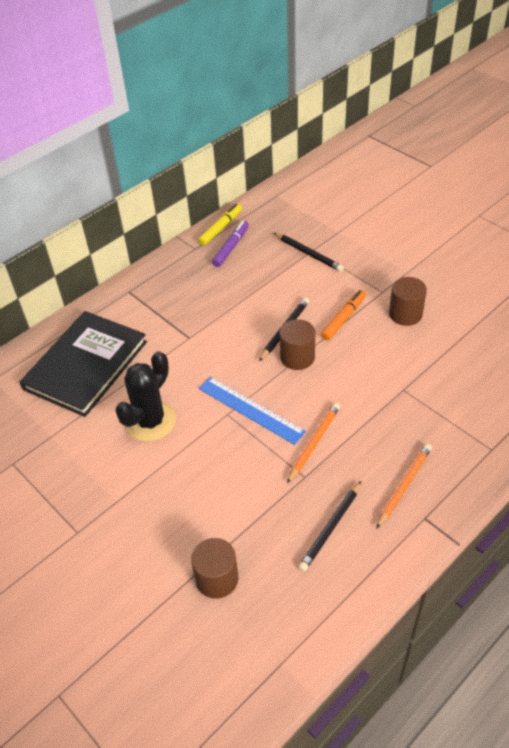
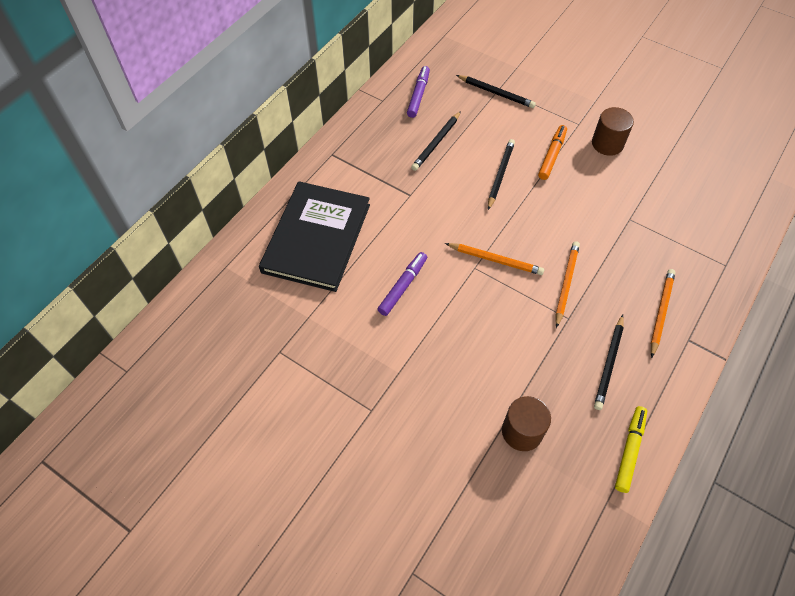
camera: 15 degrees left, 10 degrees up
black cactus [115,351,176,442] -> purple marker [377,252,427,316]
yellow marker [198,204,242,246] -> yellow marker moved to [615,406,647,493]
blue ruler [198,377,306,445] -> orange pencil [445,243,544,275]
brown cylinder [280,319,315,370] -> none
none -> black pencil [411,111,461,171]

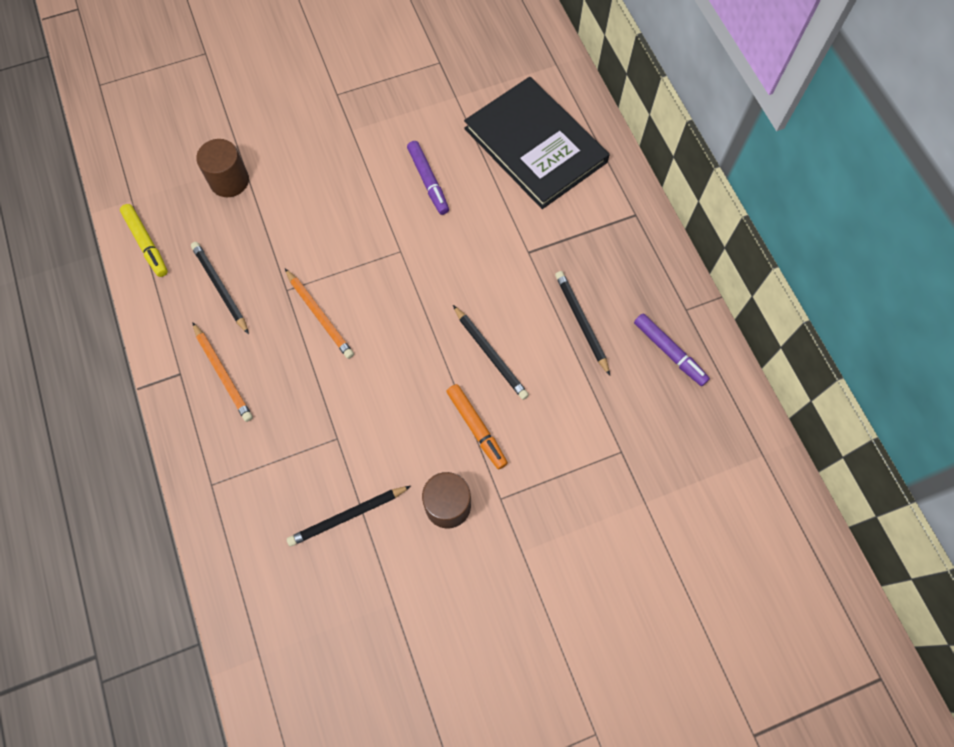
camera: 125 degrees right, 10 degrees up
orange pencil [445,243,544,275] -> none
black pencil [456,75,536,108] -> black pencil moved to [287,486,411,546]

